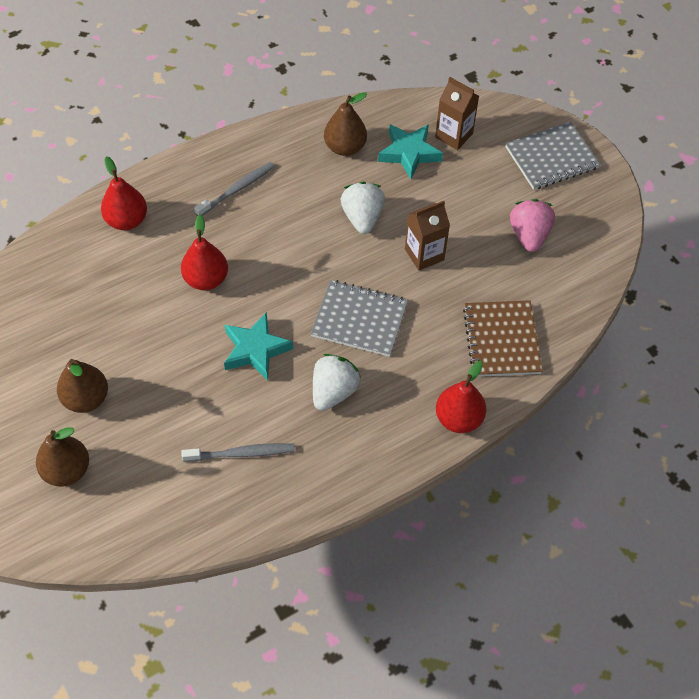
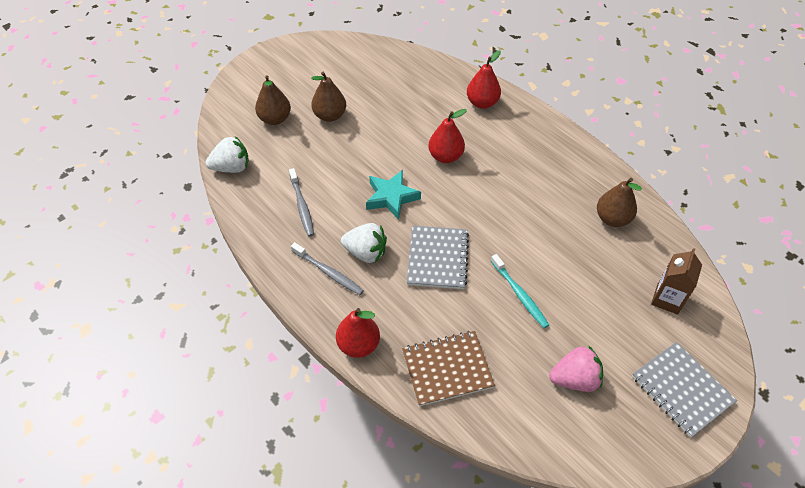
camera: 80 degrees right, 5 degrees down
grey toothbrush [194,162,275,216] -> grey toothbrush moved to [291,242,364,295]
white strawberry [341,182,385,234] -> white strawberry moved to [206,136,249,173]
turquoise star [378,124,443,179] -> none
brown carton [405,201,450,271] -> turquoise toothbrush [491,254,549,328]

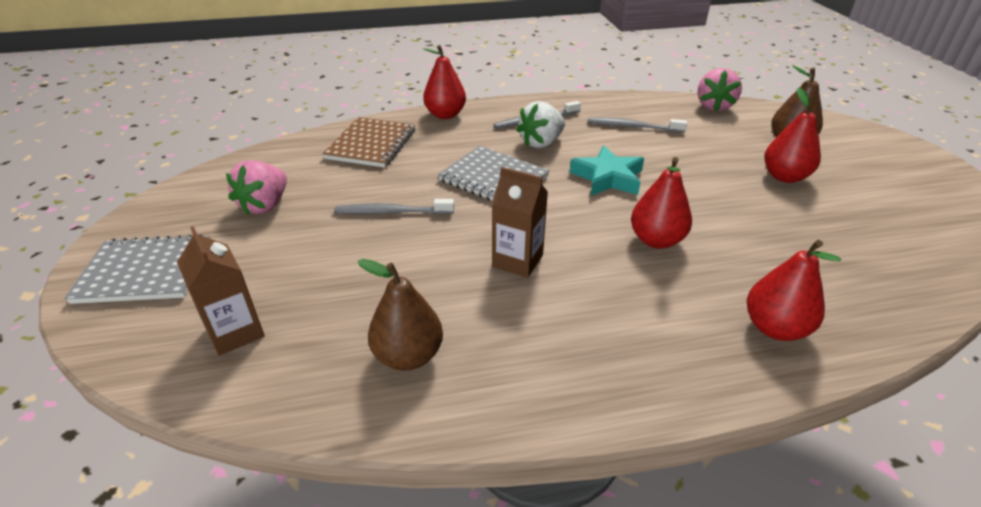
camera: 120 degrees right, 15 degrees down
white strawberry [206,136,249,173] -> pink strawberry [698,68,742,111]
brown pear [311,72,346,122] -> red pear [764,88,821,183]
turquoise toothbrush [491,254,549,328] -> grey toothbrush [334,199,454,214]
none -> brown carton [492,167,548,278]

